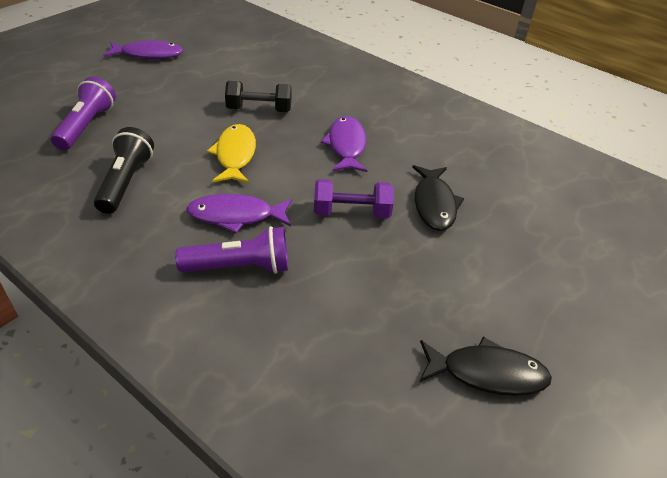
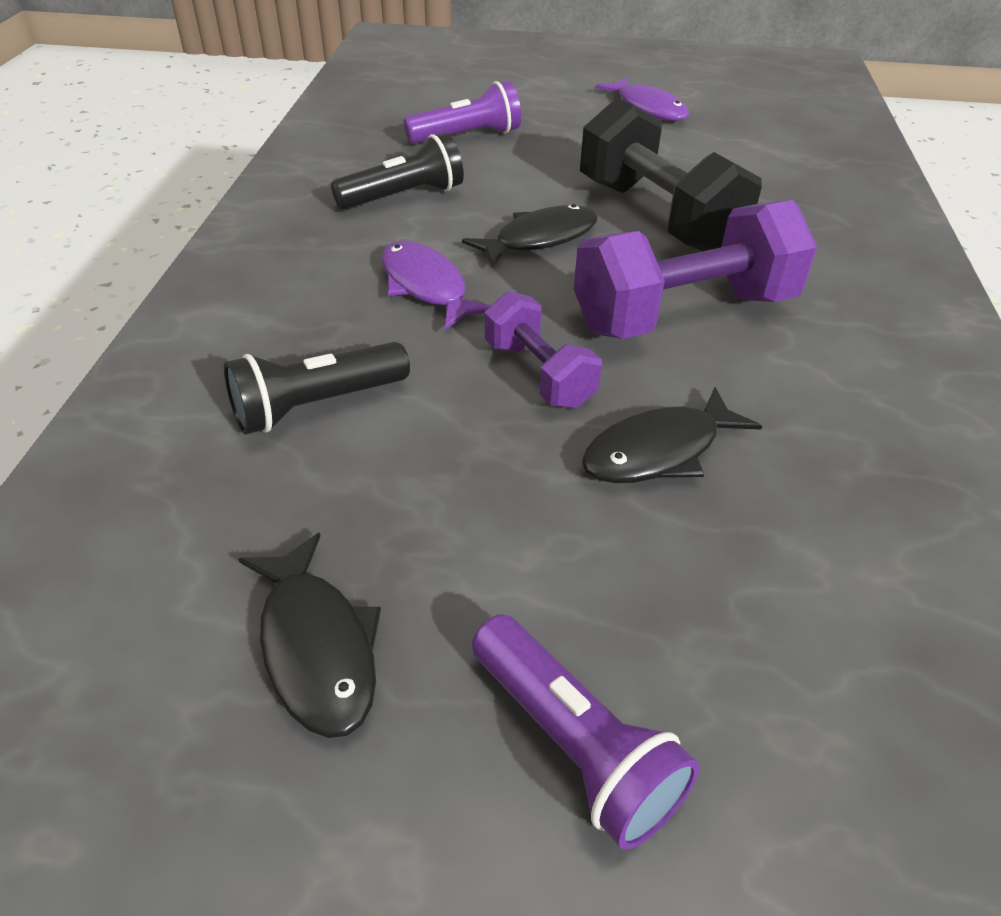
camera: 60 degrees right, 0 degrees up
purple flashlight [175,226,288,274] -> purple flashlight moved to [472,614,699,850]
yellow fish [207,124,256,183] -> black fish [462,204,598,267]
black dumbbell [225,81,292,112] -> black dumbbell [580,97,762,251], size x1.79
purple fish [321,116,368,172] -> purple dumbbell [574,200,817,339]
none -> black flashlight [224,342,410,435]

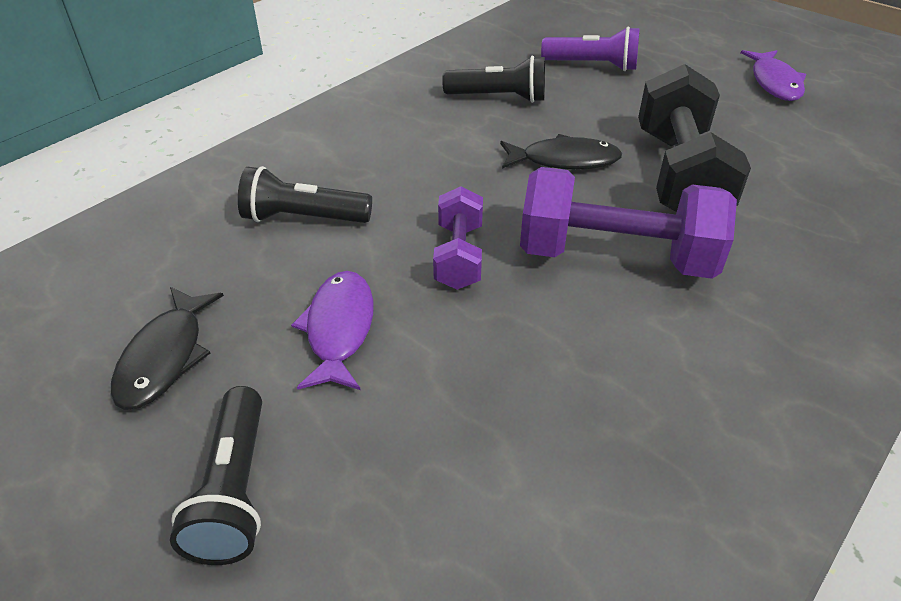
camera: 35 degrees right, 0 degrees up
purple fish [382,241,491,330] -> purple fish moved to [291,271,373,390]
purple flashlight [472,614,699,850] -> black flashlight [170,386,262,565]
black fish [582,387,762,483] -> none

